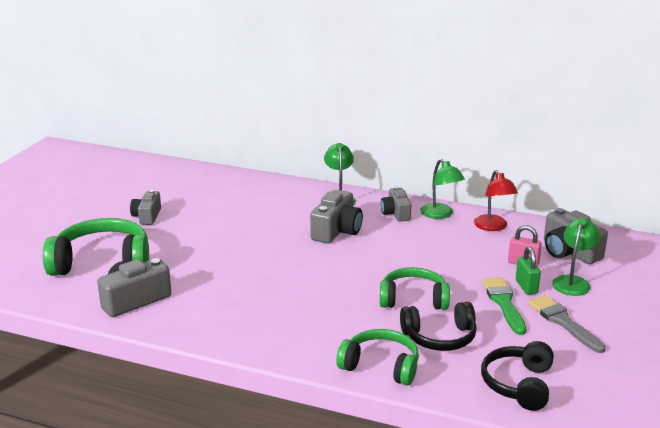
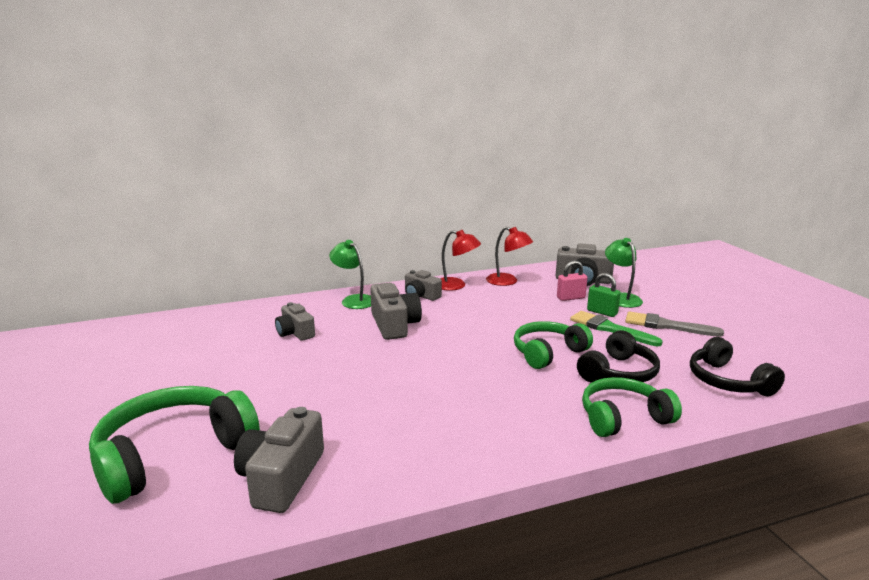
camera: 40 degrees left, 5 degrees down
grey camera [130,190,161,225] -> grey camera moved to [275,302,315,341]
green lamp [420,159,465,219] -> red lamp [440,230,481,291]

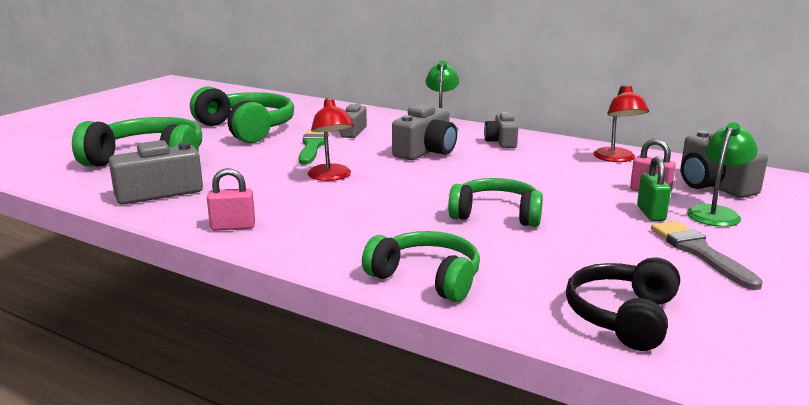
camera: 50 degrees right, 0 degrees up
red lamp [440,230,481,291] -> red lamp moved to [308,98,354,181]
green brush [570,311,663,347] -> green brush moved to [298,129,330,165]
black headphones [577,330,660,383] -> none
none -> green headphones [190,86,294,143]
none -> pink padlock [207,168,255,231]

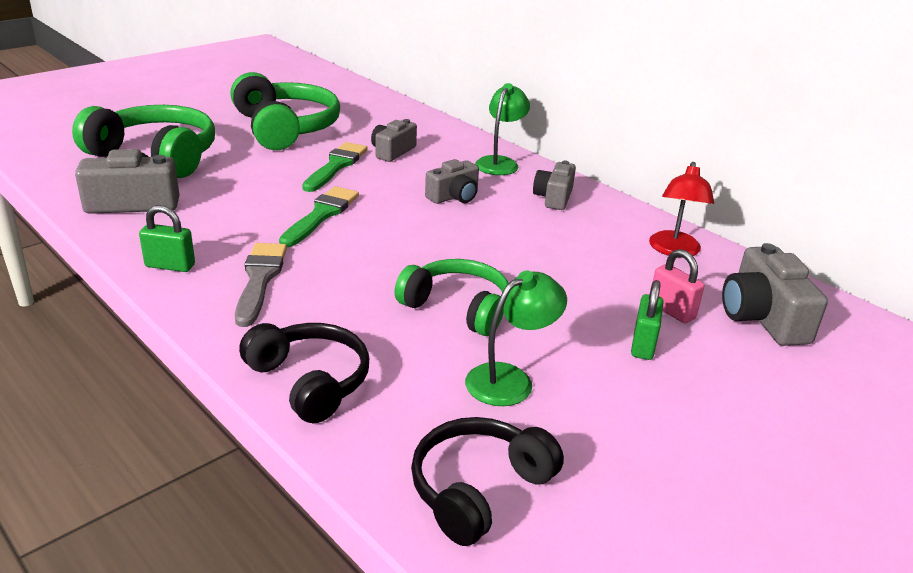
camera: 15 degrees right, 10 degrees up
pink padlock [207,168,255,231] -> green padlock [139,205,195,272]
red lamp [308,98,354,181] -> green brush [279,186,359,247]
green headphones [362,231,480,302] -> black headphones [239,323,369,423]
grey camera [392,104,457,160] -> grey camera [425,159,479,204], size x0.66
grey brush [651,221,763,290] -> grey brush moved to [235,243,287,327]
green lamp [687,122,758,227] -> green lamp moved to [465,271,567,406]

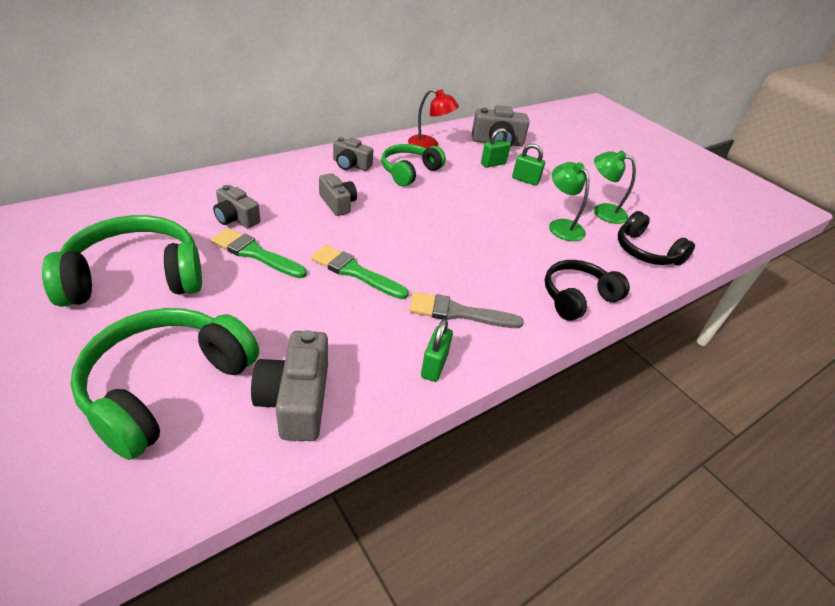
camera: 85 degrees left, 10 degrees up
green headphones [394,259,509,336] -> green headphones moved to [381,144,446,186]
green lamp [475,83,530,175] -> green lamp moved to [594,151,636,224]
pink padlock [652,249,704,323] -> green padlock [481,128,511,168]

